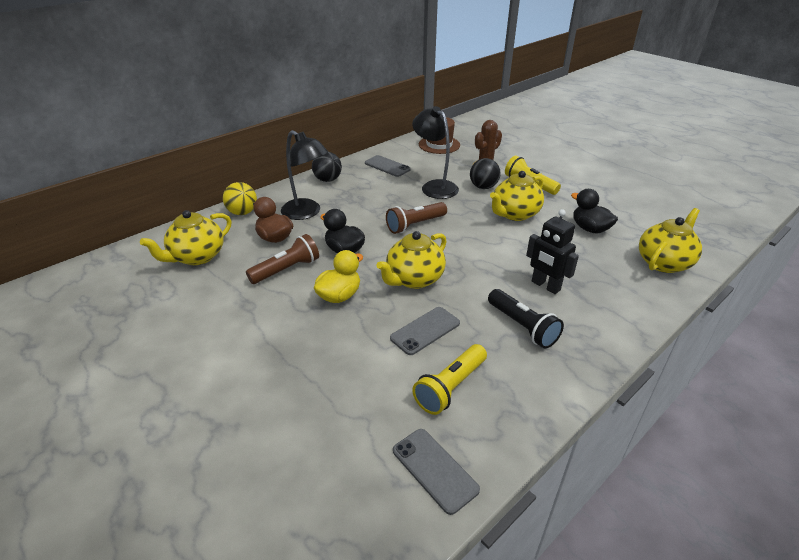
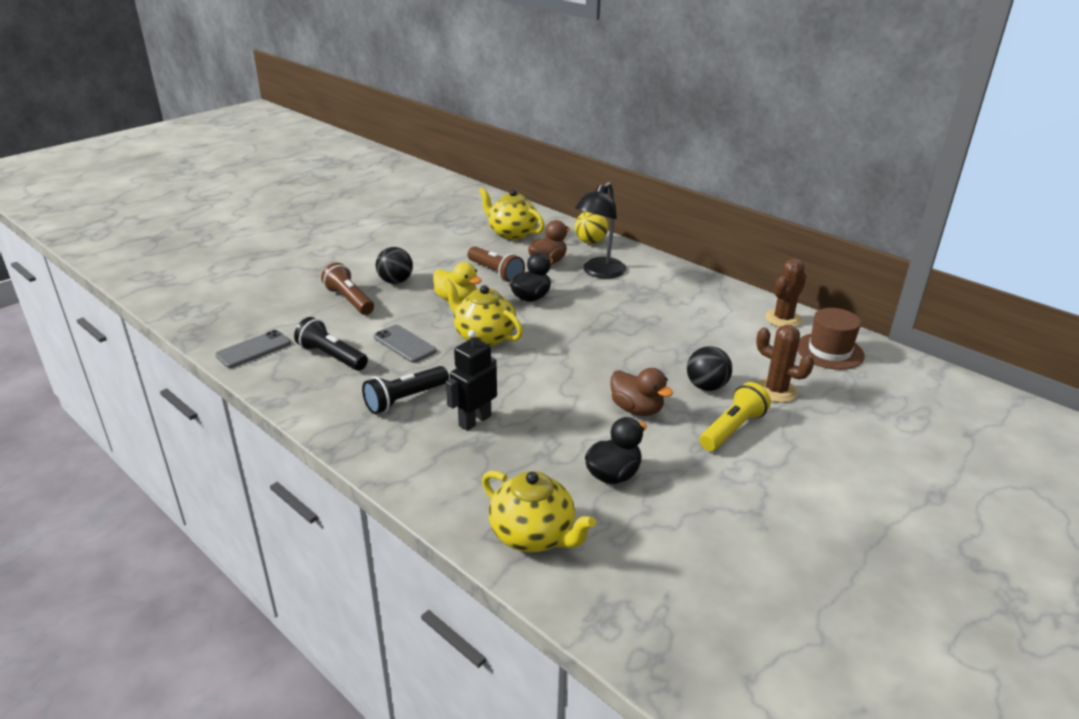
camera: 85 degrees right, 5 degrees down
black ball [312,152,342,182] -> black ball moved to [376,247,413,284]
grey phone [365,155,411,177] -> none
brown flashlight [386,202,447,234] -> brown flashlight moved to [321,262,374,315]
black lamp [412,106,459,199] -> none
yellow flashlight [412,344,487,415] -> black flashlight [294,317,368,371]
yellow teapot [490,171,544,221] -> brown duck [611,368,673,416]
none -> brown cactus [765,259,806,327]

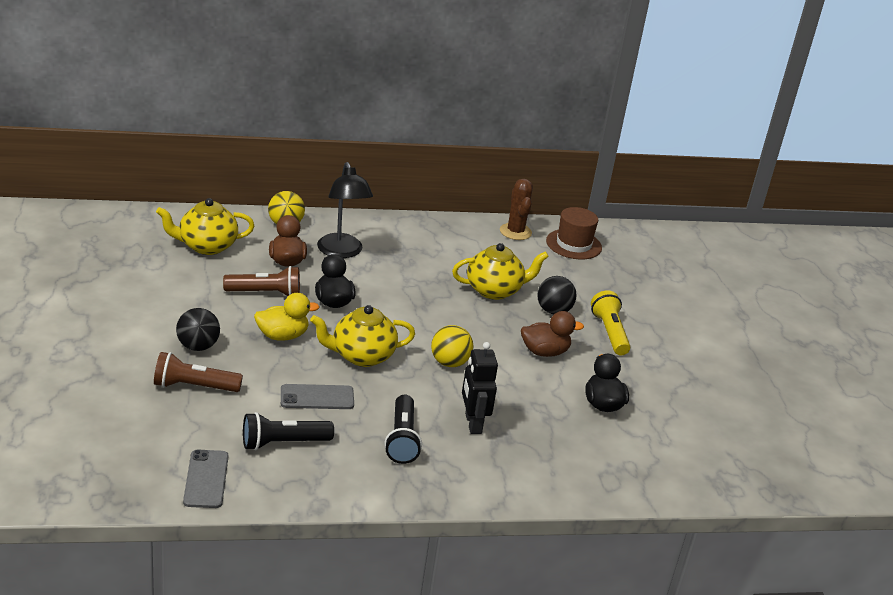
camera: 55 degrees left, 0 degrees up
yellow teapot [482,471,596,552] -> yellow teapot moved to [452,243,549,300]
brown cactus [756,325,814,403] -> none
none -> yellow ball [431,325,474,367]

